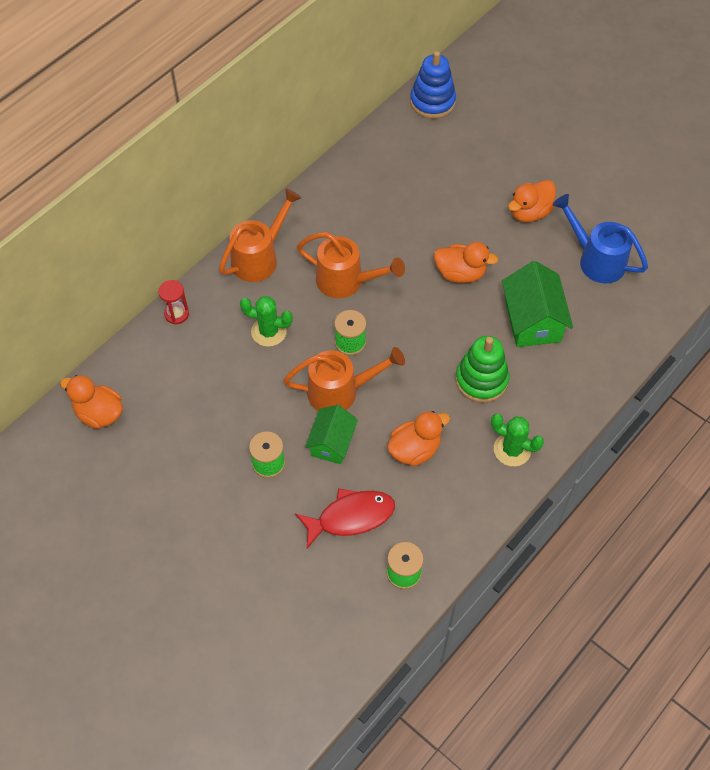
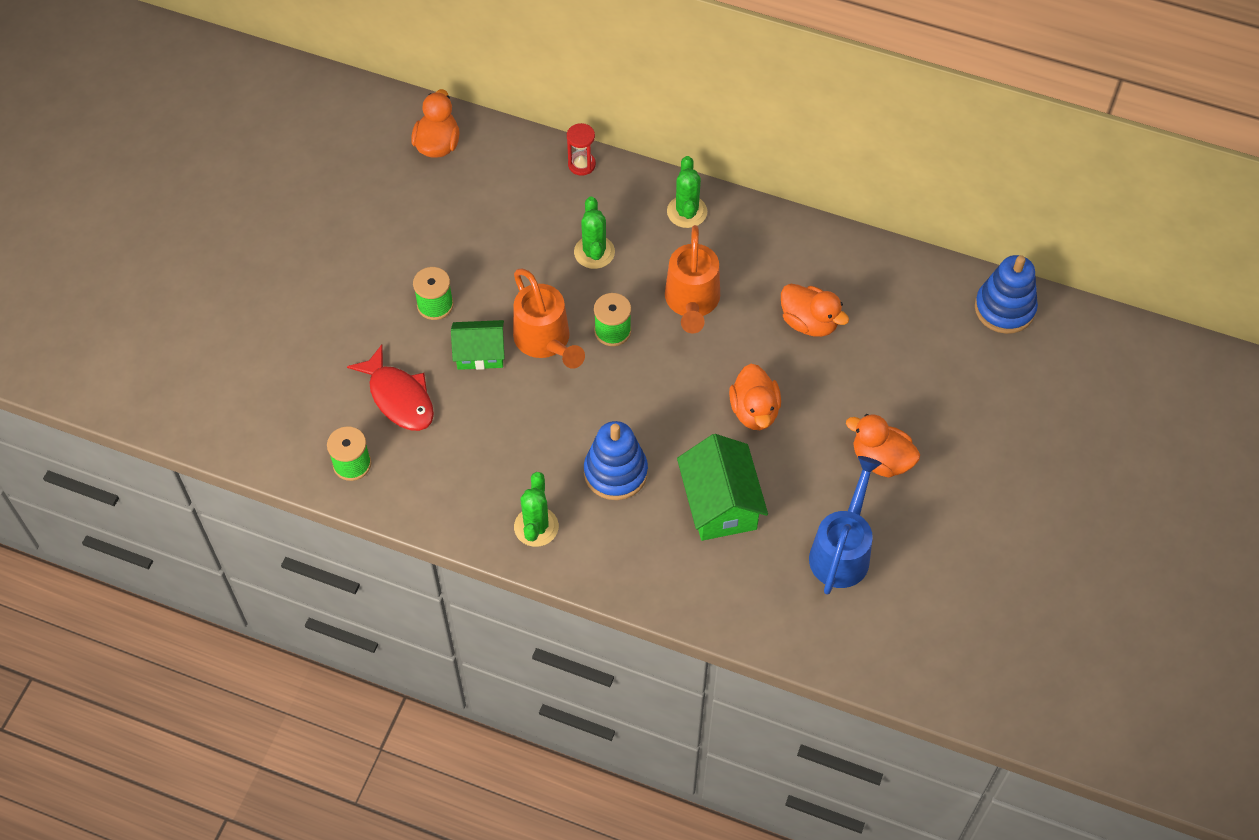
camera: 70 degrees right, 0 degrees up
orange watering can [219,188,302,282] -> green cactus [667,156,707,228]
orange duck [387,411,450,466] -> orange duck moved to [781,284,849,337]
green stacking toy [455,336,509,403] -> blue stacking toy [584,421,648,500]
green house [502,261,573,347] -> green house turned 75 degrees counterclockwise [677,434,768,541]

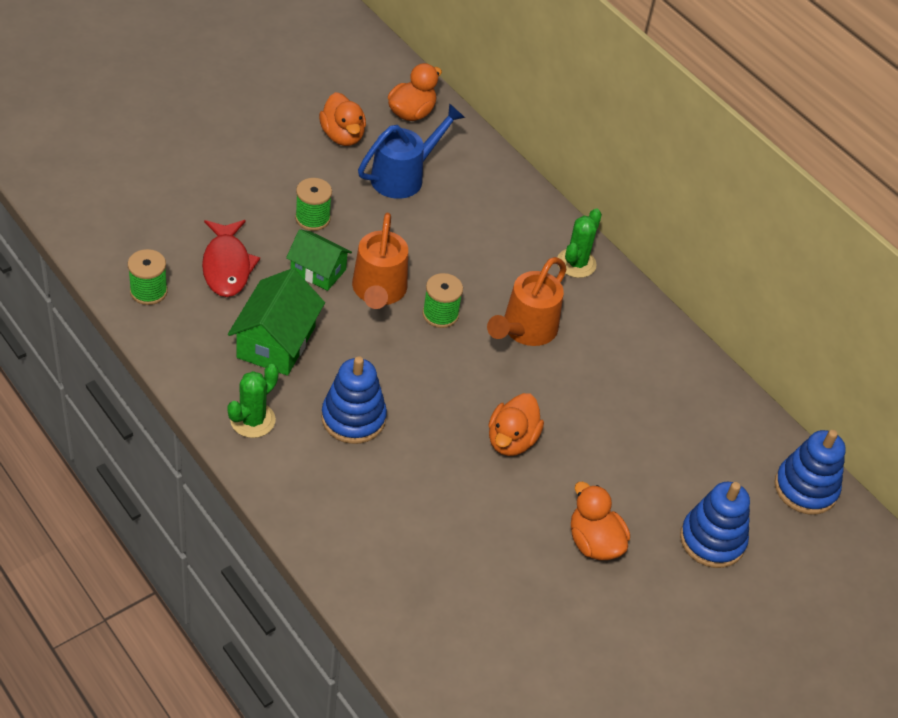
camera: 25 degrees right, 10 degrees down
red hourglass [567,123,596,175] -> none
green cactus [574,196,615,269] -> none
green house [677,434,768,541] -> green house moved to [228,268,325,376]
orange duck [781,284,849,337] -> orange duck moved to [319,92,366,146]
blue watering can [809,456,882,595] -> blue watering can moved to [358,103,465,199]
none -> blue stacking toy [680,482,750,568]

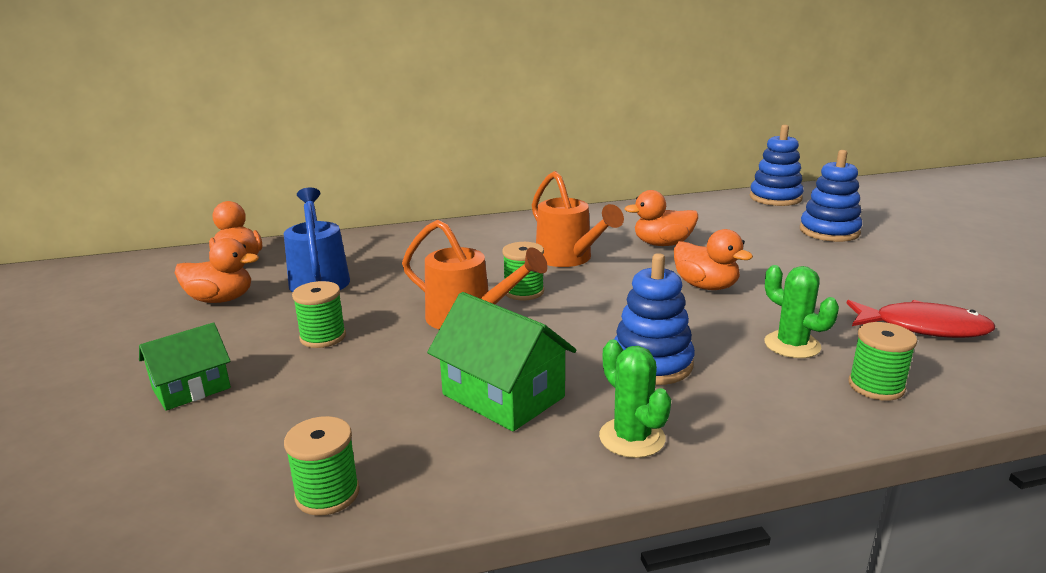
camera: 60 degrees left, 25 degrees down
red fish [202,220,260,297] -> red fish moved to [847,300,995,338]
green house [286,229,352,291] -> green house moved to [139,322,231,411]
green cactus [557,208,602,278] -> green cactus moved to [765,265,839,358]
orange duck [571,482,630,560] -> orange duck moved to [625,190,698,246]
none -> green spool [848,322,917,401]

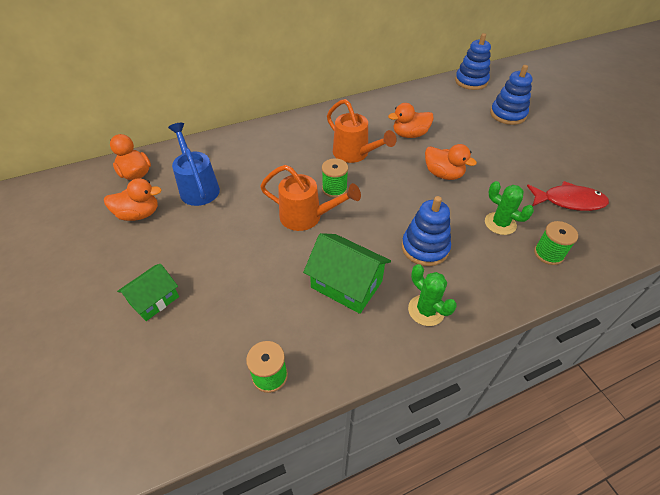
camera: 10 degrees left, 25 degrees up
green spool [292,281,346,348] -> none

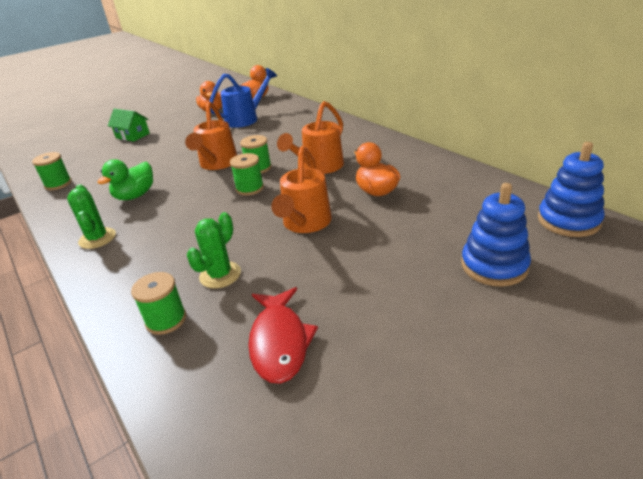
camera: 80 degrees right, 15 degrees down
green house [303,233,391,314] -> green duck [97,159,153,200]
blue stacking toy [402,196,451,266] -> none
green cactus [408,264,457,326] -> green cactus turned 60 degrees counterclockwise [67,184,116,249]
orange duck [425,144,477,180] -> orange watering can [271,146,332,233]
none -> green spool [230,153,264,196]

